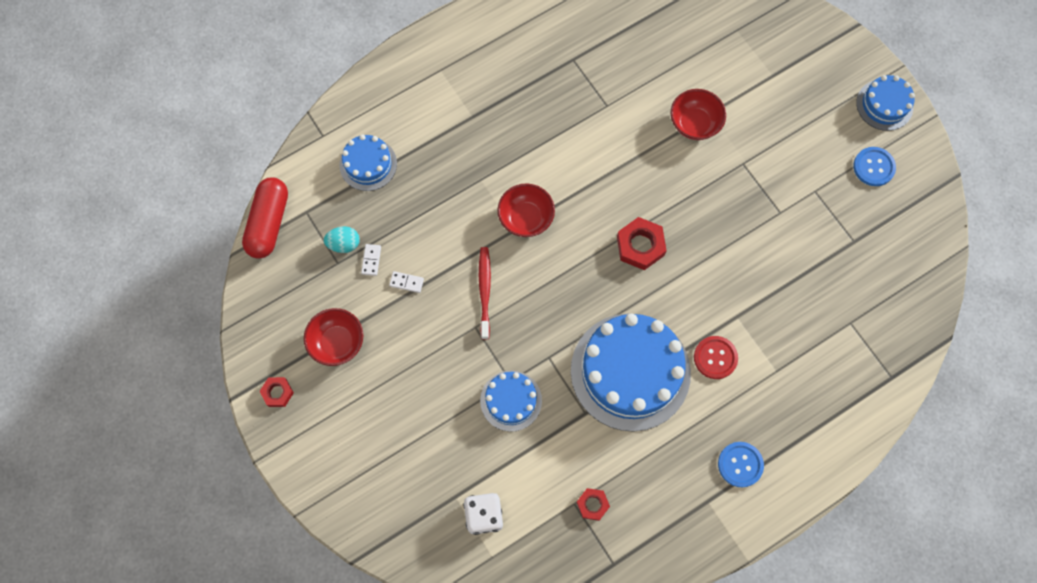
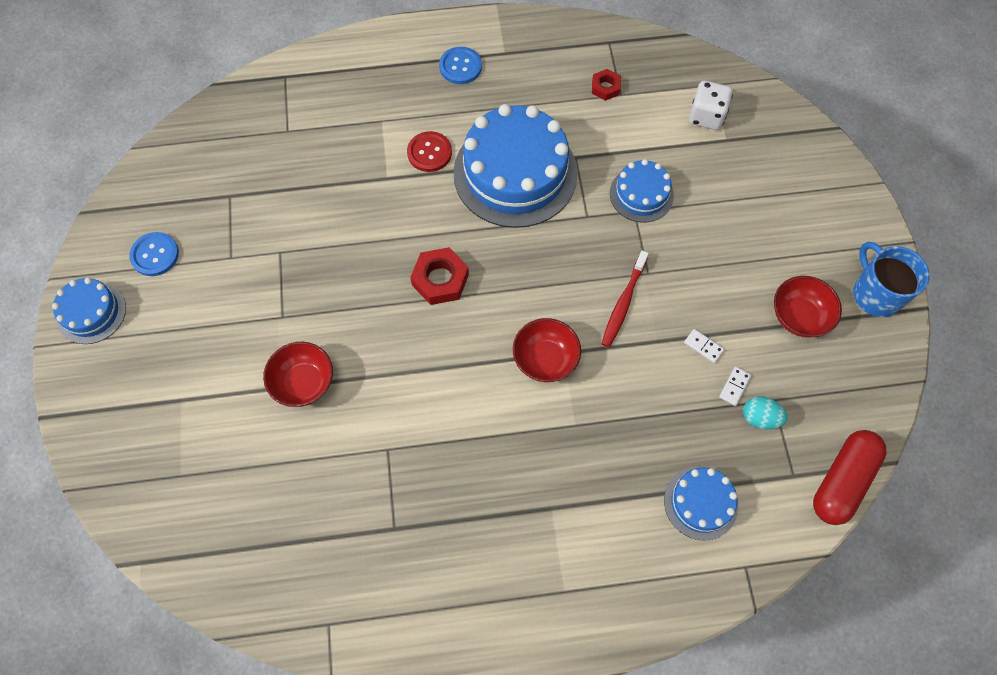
camera: 155 degrees left, 5 degrees down
red nut [259,377,294,407] -> blue mug [853,242,930,317]

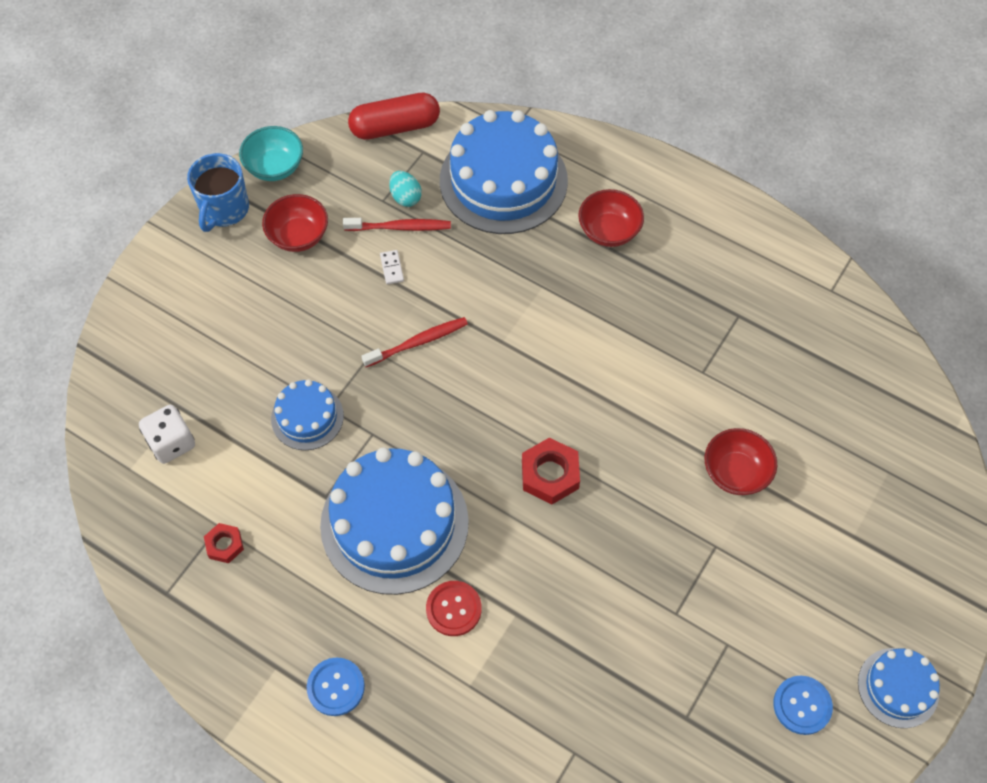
camera: 140 degrees left, 5 degrees down
red bowl [513,318,581,382] -> red bowl moved to [578,189,644,247]
blue cake [664,466,738,540] -> blue cake [440,110,568,234], size x1.96
white domino [719,366,752,406] -> red toothbrush [343,218,451,231]
none -> turquoise bowl [239,126,303,181]

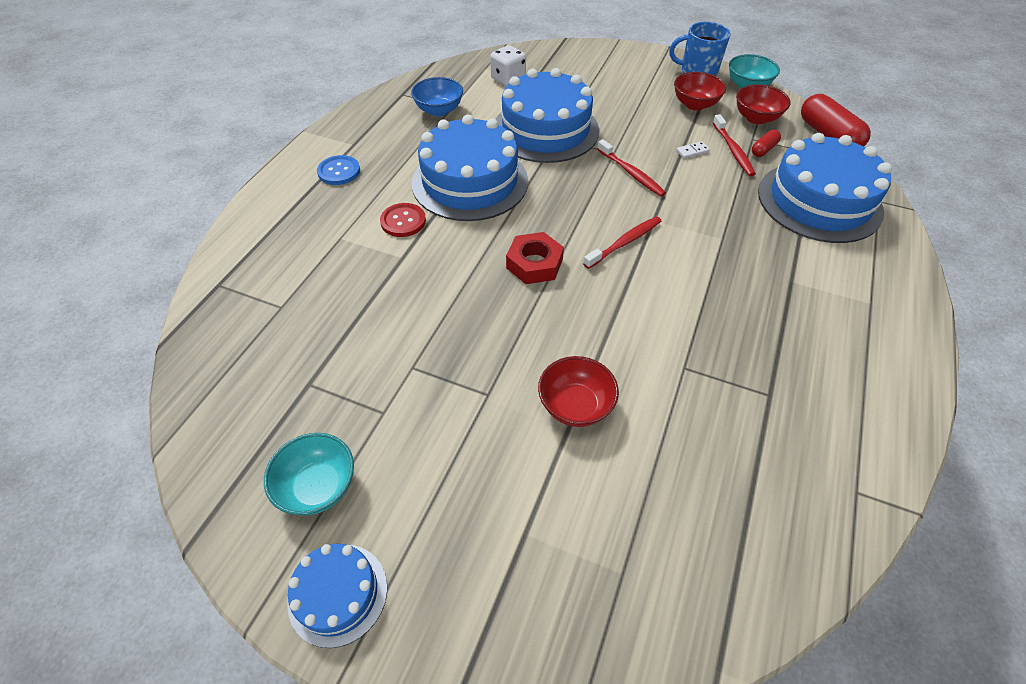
camera: 80 degrees right, 10 degrees down
red nut [204,523,244,563] -> blue bowl [411,77,463,116]
blue cake [271,379,344,450] -> blue cake [495,68,599,163], size x1.96
turquoise egg [389,171,422,207] -> red capsule [752,130,781,157]
red bowl [578,189,644,247] -> red bowl moved to [736,84,791,124]
blue button [773,676,833,735] -> turquoise bowl [264,433,354,515]
none -> red toothbrush [583,216,661,269]

